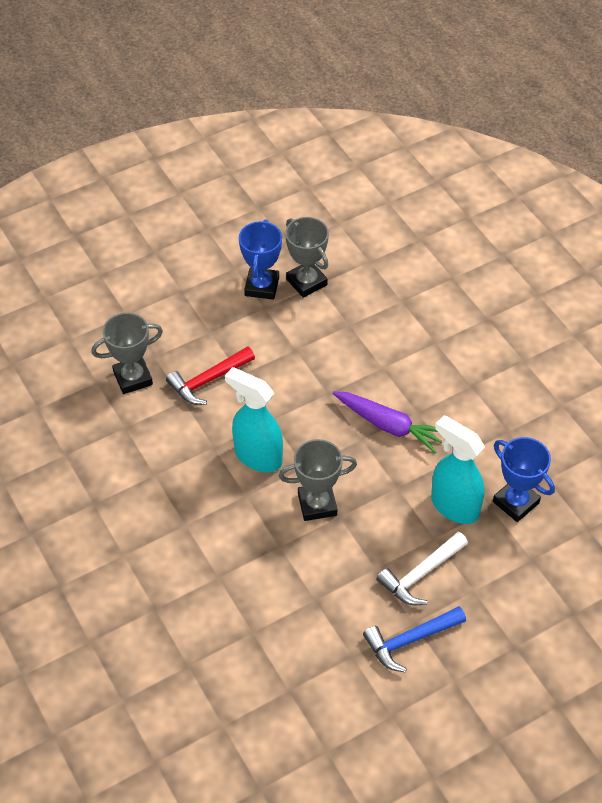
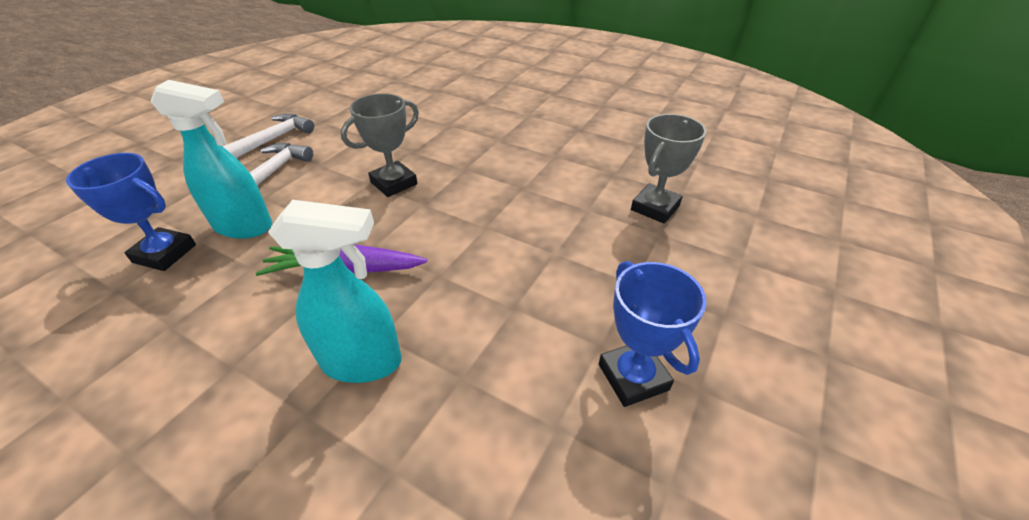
camera: 150 degrees right, 10 degrees down
red hammer [166,346,255,405] -> none
turquoise spray bottle [225,367,283,472] -> turquoise spray bottle moved to [268,200,402,383]
grey trophy [285,217,329,298] -> none
blue hammer [363,606,466,672] -> white hammer [223,113,314,158]

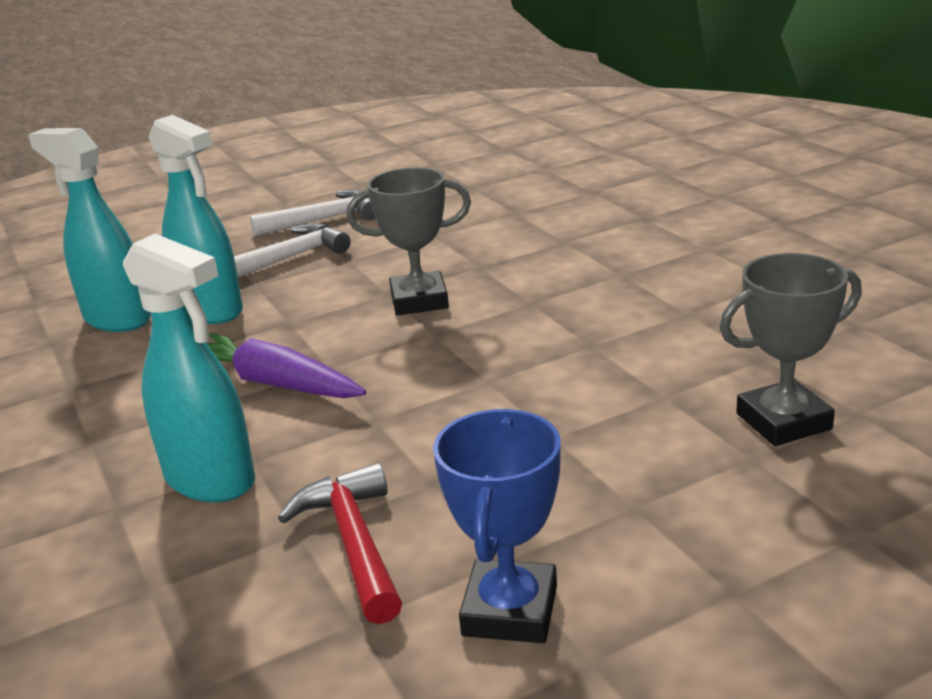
camera: 35 degrees right, 15 degrees down
blue trophy [66,153,196,271] -> turquoise spray bottle [28,128,151,332]
none -> red hammer [278,462,402,624]

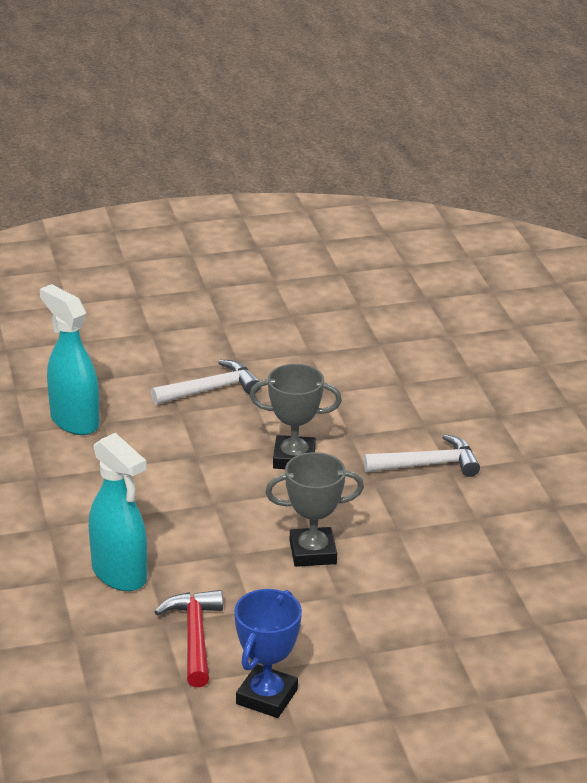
camera: 10 degrees right, 5 degrees up
turquoise spray bottle [149,115,243,324] -> none
purple carrot [206,333,366,398] -> none
white hammer [250,190,375,237] -> white hammer moved to [364,434,480,477]
grey trophy [720,253,862,446] -> grey trophy moved to [265,452,364,567]

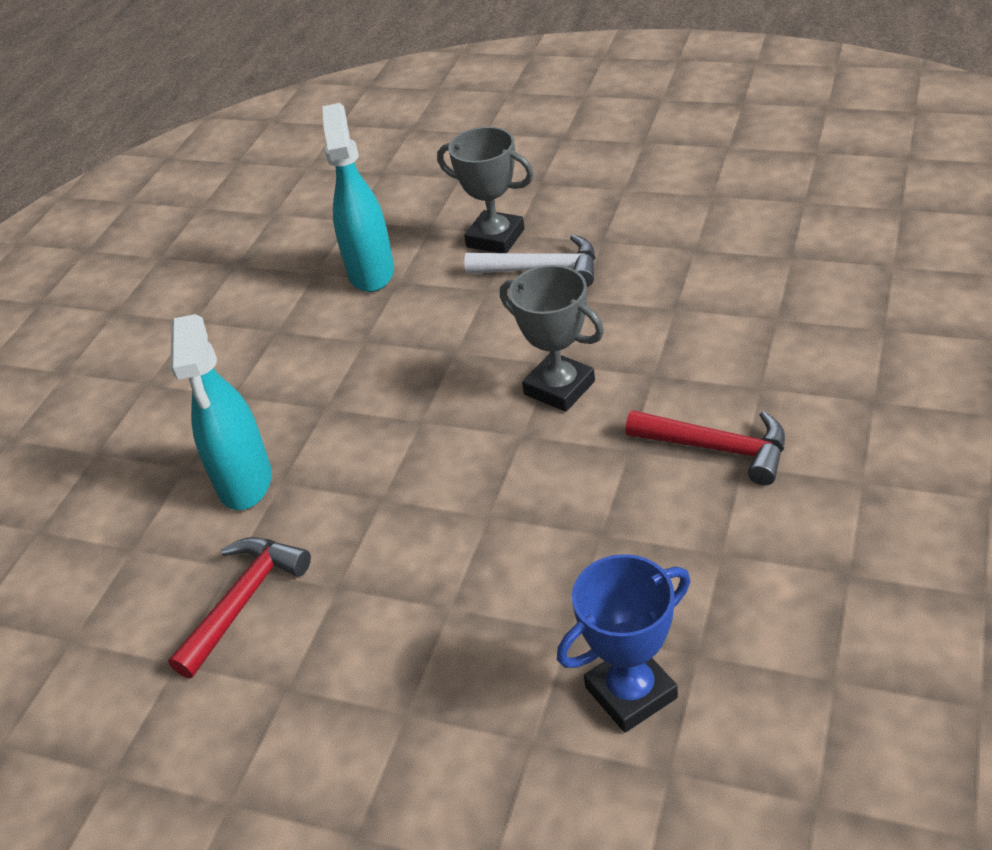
camera: 40 degrees right, 10 degrees up
blue trophy [234,589,302,718] -> blue trophy moved to [557,554,690,733]
grey trophy [265,452,364,567] -> grey trophy moved to [437,127,534,253]
white hammer [364,434,480,477] -> red hammer [625,410,785,485]

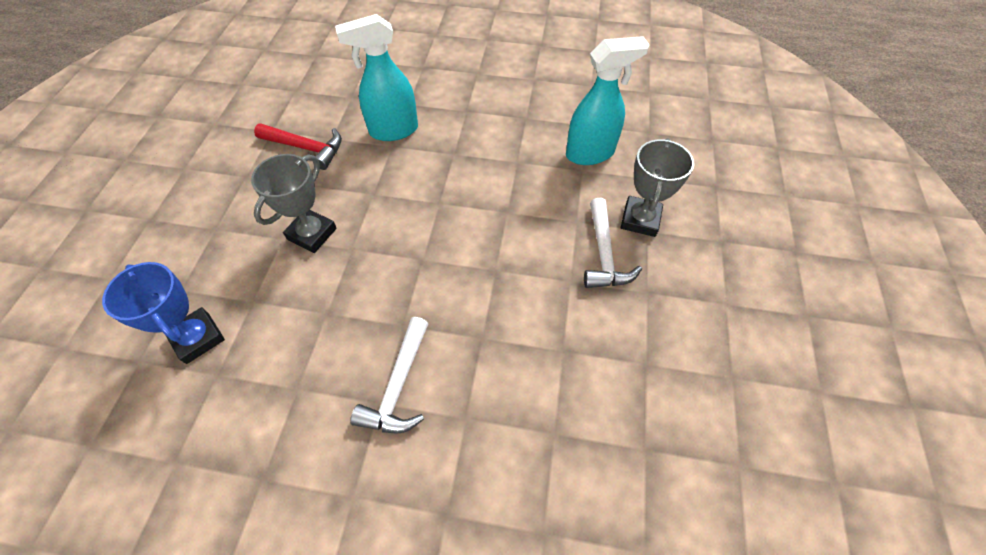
camera: 75 degrees right, 15 degrees up
grey trophy [500,265,604,412] -> grey trophy moved to [251,154,337,253]
red hammer [625,410,785,485] -> white hammer [350,317,429,434]

